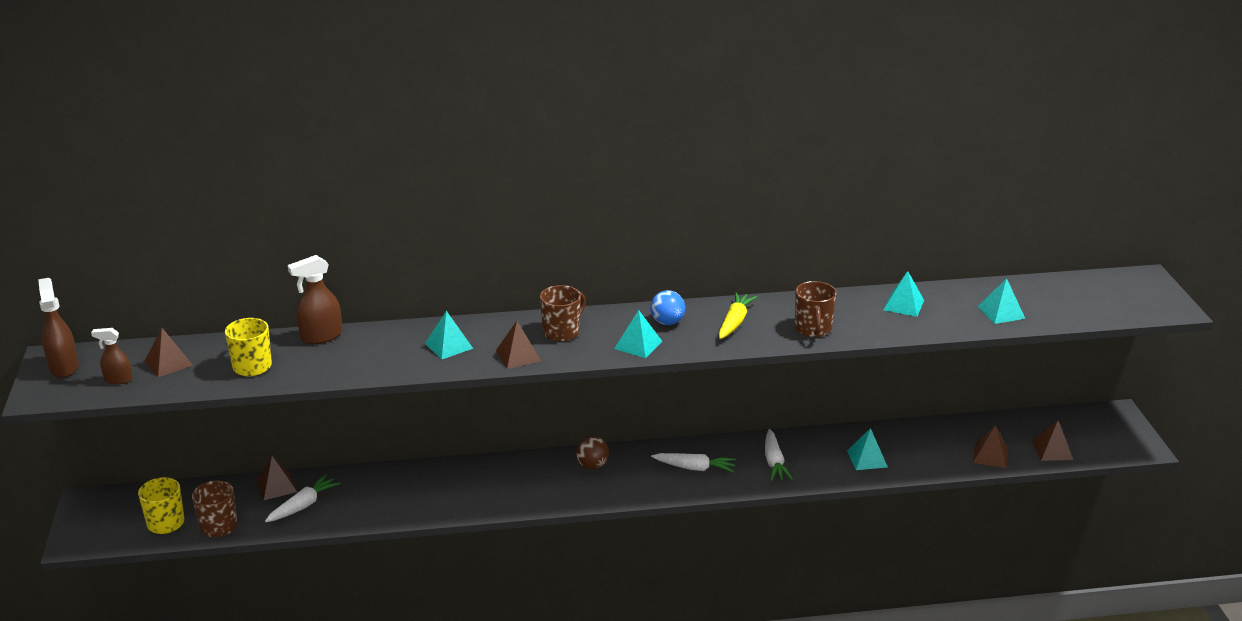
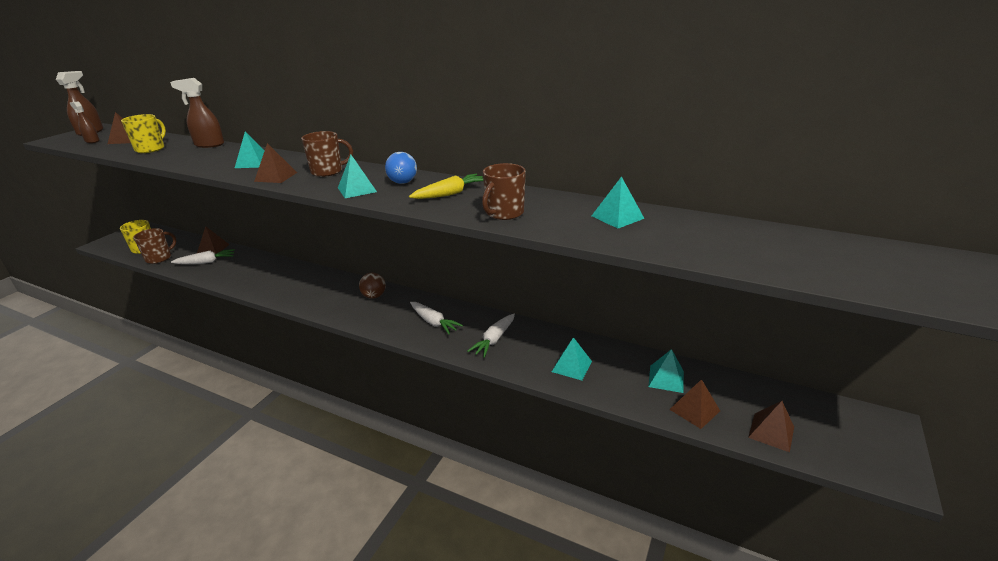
camera: 35 degrees right, 0 degrees up
turquoise pyramid [978,278,1025,324] -> turquoise pyramid moved to [648,349,684,393]

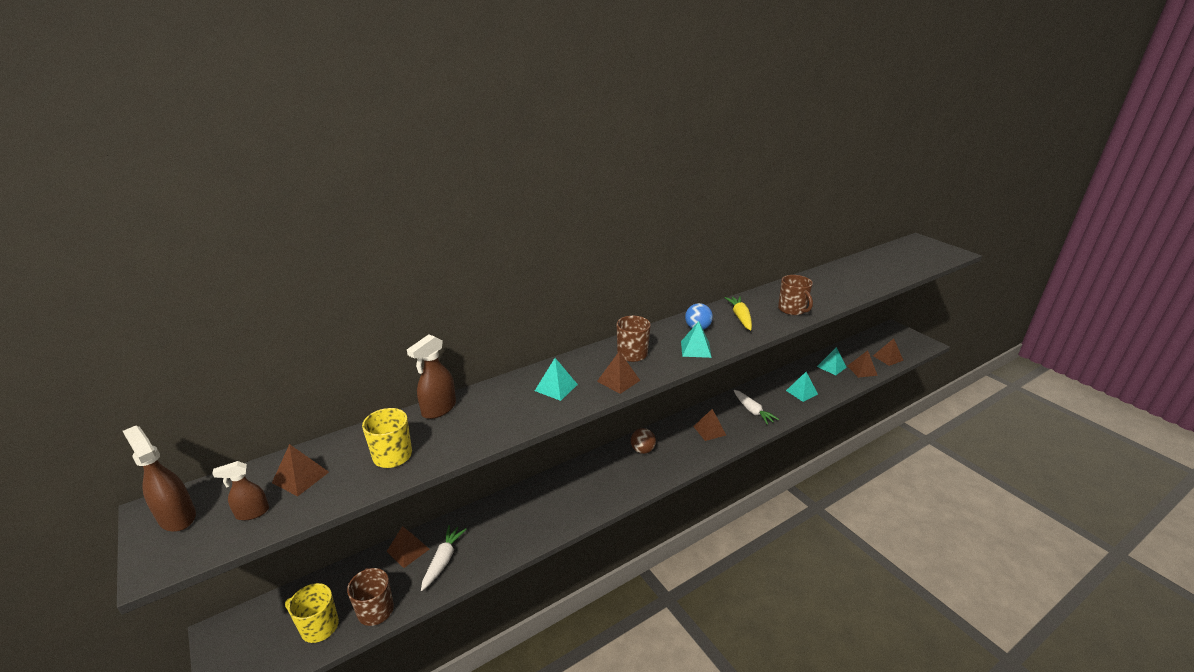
camera: 60 degrees left, 0 degrees up
white carrot [410,302,463,334] -> brown pyramid [693,409,726,441]
turquoise pyramid [592,176,645,229] -> none

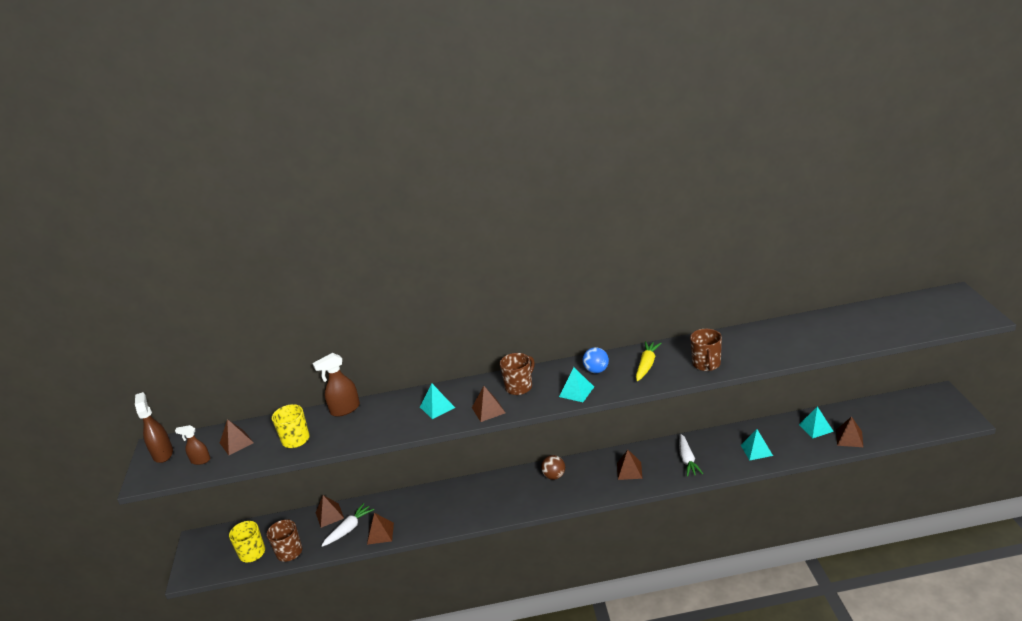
camera: 30 degrees right, 0 degrees up
brown pyramid [873,338,904,366] -> brown pyramid moved to [367,513,394,545]

